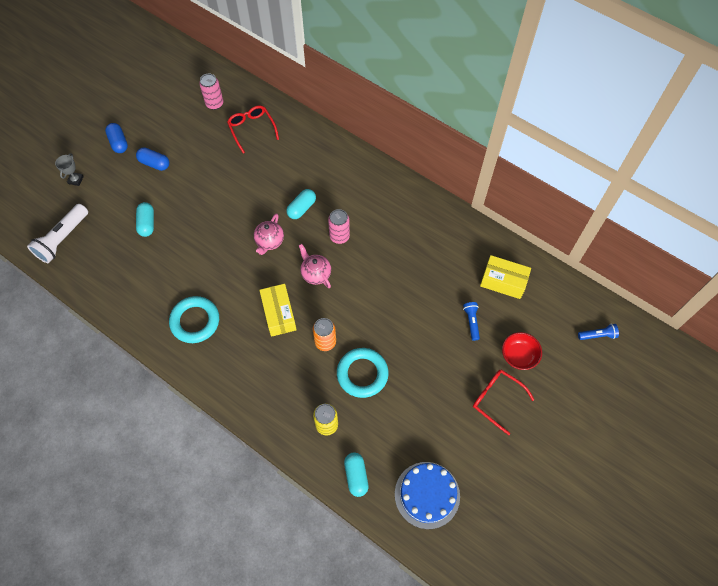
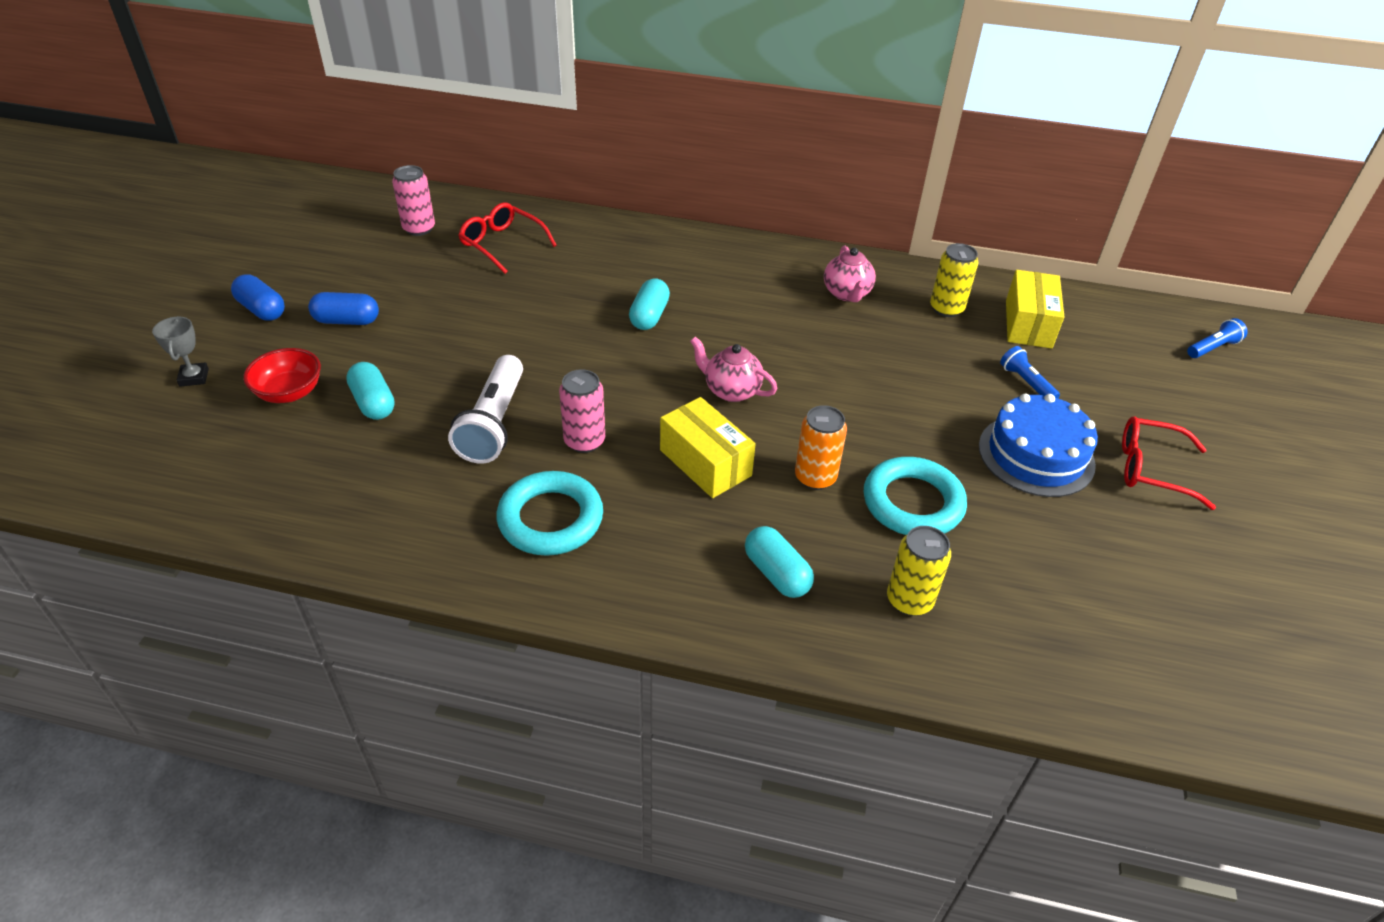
camera: 25 degrees left, 20 degrees down
white flashlight [27,204,88,263] -> white flashlight moved to [448,355,523,464]
pink teapot [254,213,284,255] -> pink teapot moved to [824,245,876,302]
pink can [328,209,350,244] -> pink can moved to [559,369,605,453]
turquoise capsule [344,452,369,497] -> turquoise capsule moved to [745,526,814,598]
blue cake [395,462,460,529] -> blue cake moved to [979,394,1098,497]
yellow box [480,255,531,299] -> yellow box turned 75 degrees counterclockwise [1006,270,1064,348]
red bowl [502,332,542,370] -> red bowl moved to [243,348,321,403]
none -> yellow can [930,243,978,317]

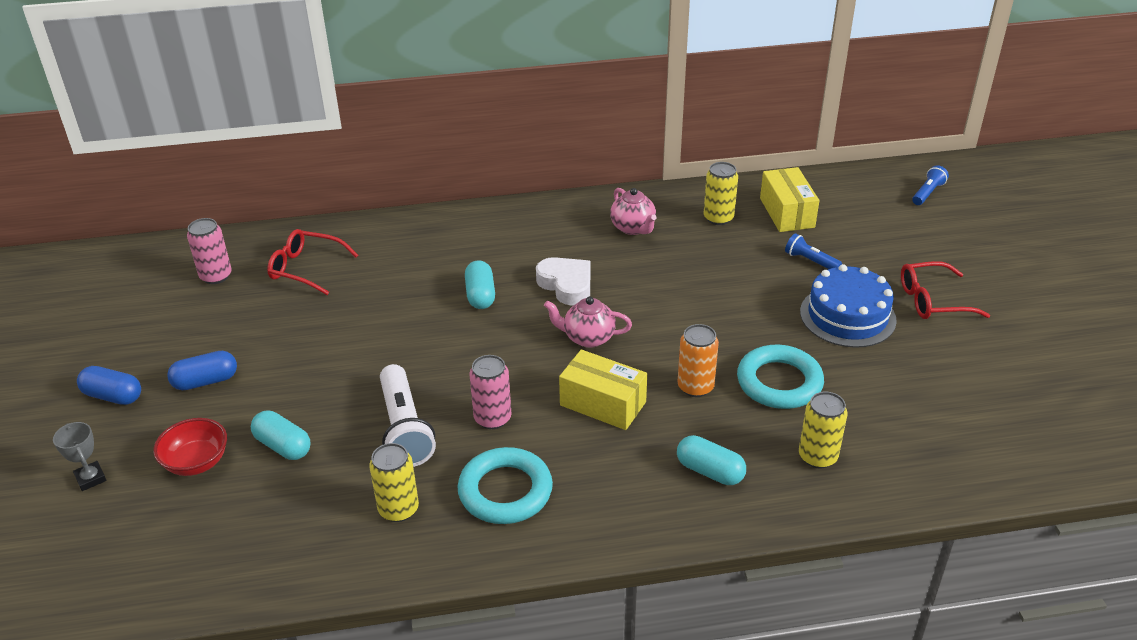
camera: 20 degrees left, 5 degrees down
none -> yellow can [369,443,419,522]
none -> white heart [536,257,590,305]

